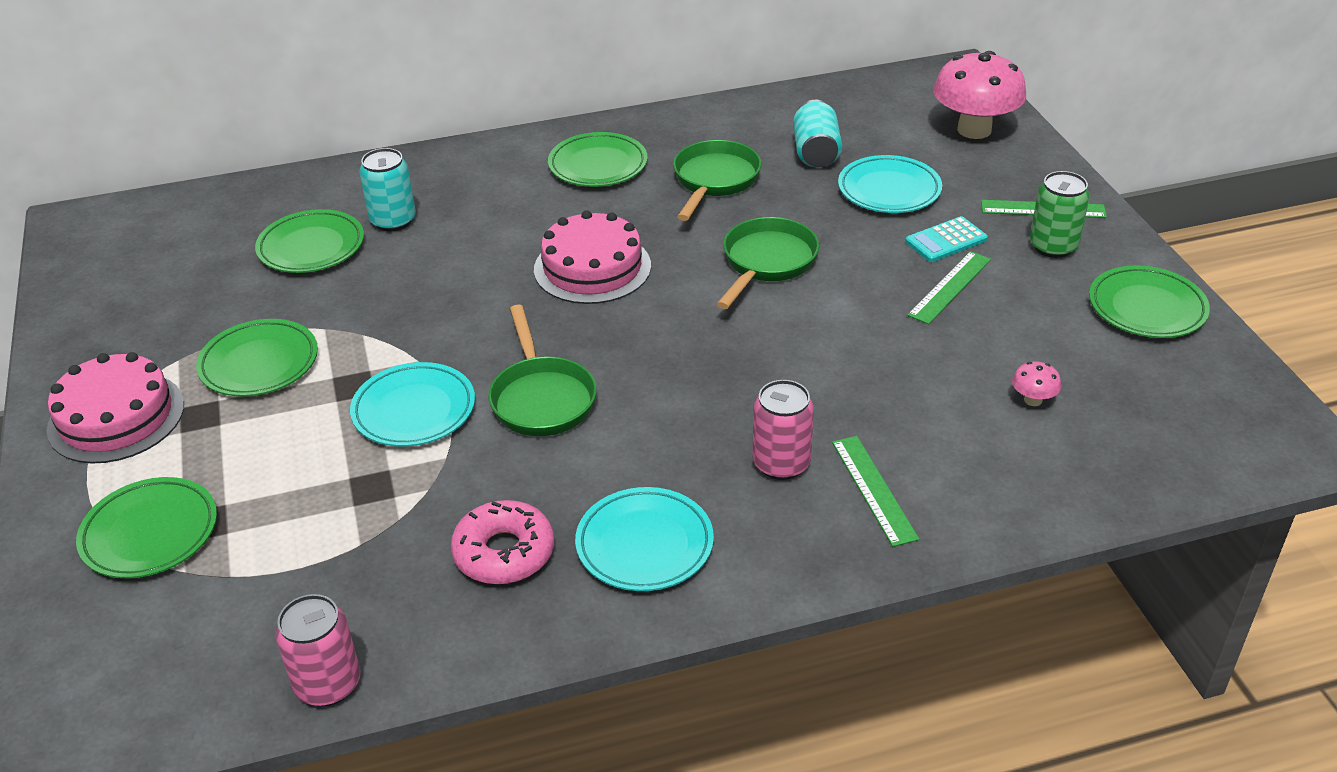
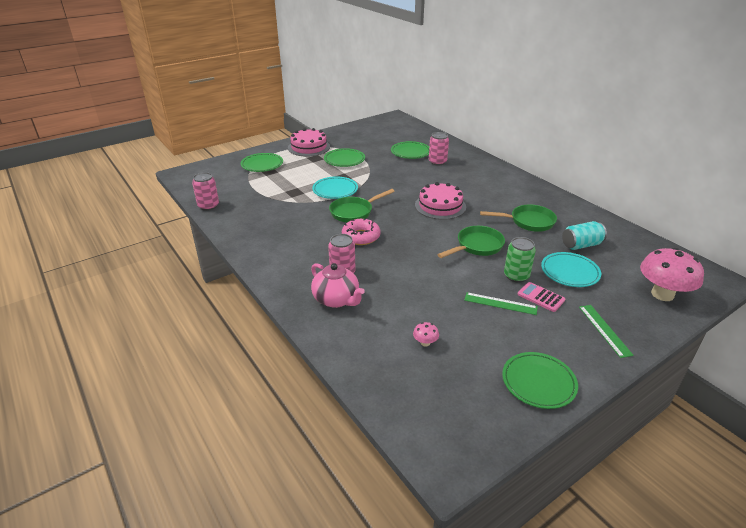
camera: 70 degrees right, 5 degrees down
turquoise can [359,148,416,231] -> pink can [429,132,449,165]
pink donut [451,500,554,584] -> pink donut moved to [342,218,380,245]
green plate [548,132,648,187] -> none
turquoise plate [575,487,714,591] -> none
green pan [717,217,819,309] -> green pan turned 45 degrees counterclockwise [437,226,505,258]
green ruler [832,436,919,547] -> pink teapot [311,263,365,308]
turquoise calculator [905,216,988,262] -> pink calculator [518,282,565,312]
green can [1030,171,1090,258] -> green can moved to [504,237,536,283]

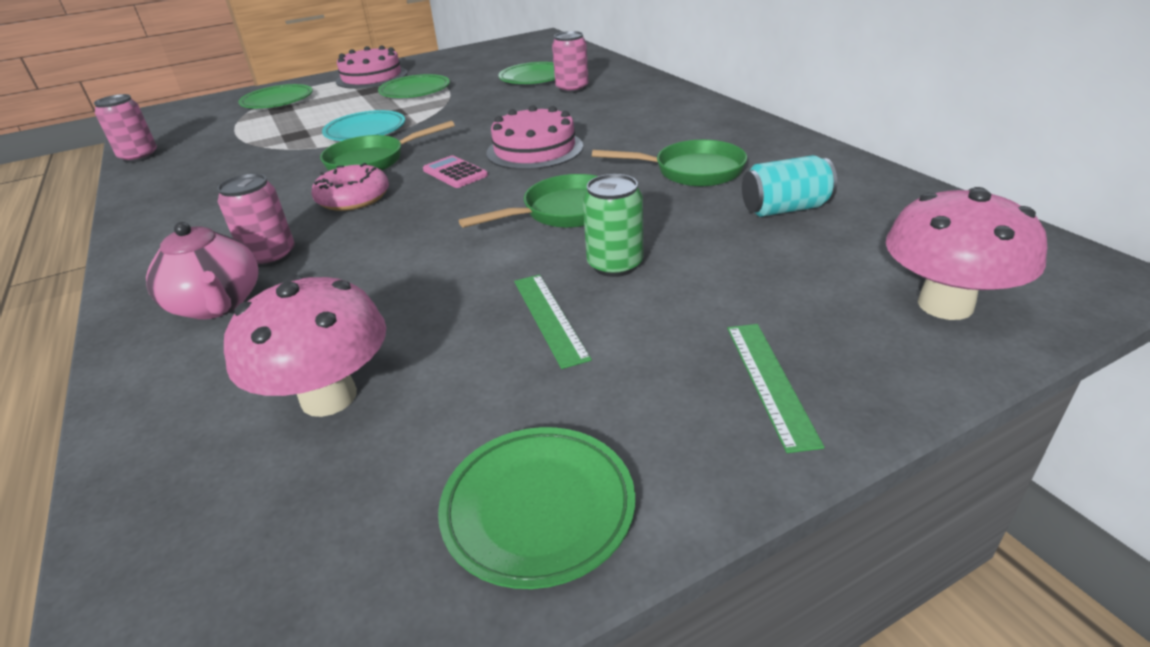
camera: 10 degrees right, 0 degrees up
pink mushroom [413,322,439,347] -> pink mushroom [224,275,386,417], size x2.41
green ruler [464,292,538,315] -> green ruler turned 45 degrees clockwise [514,275,592,369]
pink calculator [518,282,565,312] -> pink calculator moved to [423,155,488,188]
turquoise plate [541,252,601,287] -> none

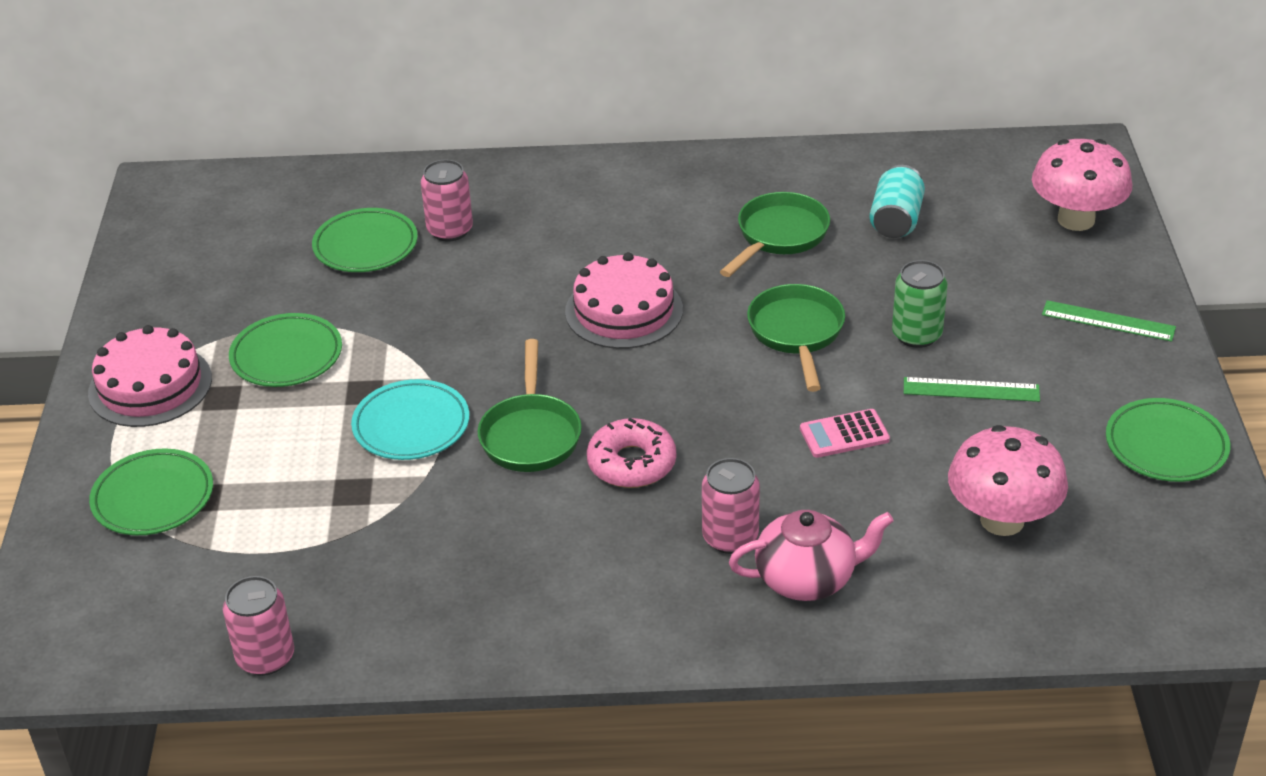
camera: 65 degrees left, 5 degrees up
pink calculator [423,155,488,188] -> pink calculator moved to [800,409,890,458]

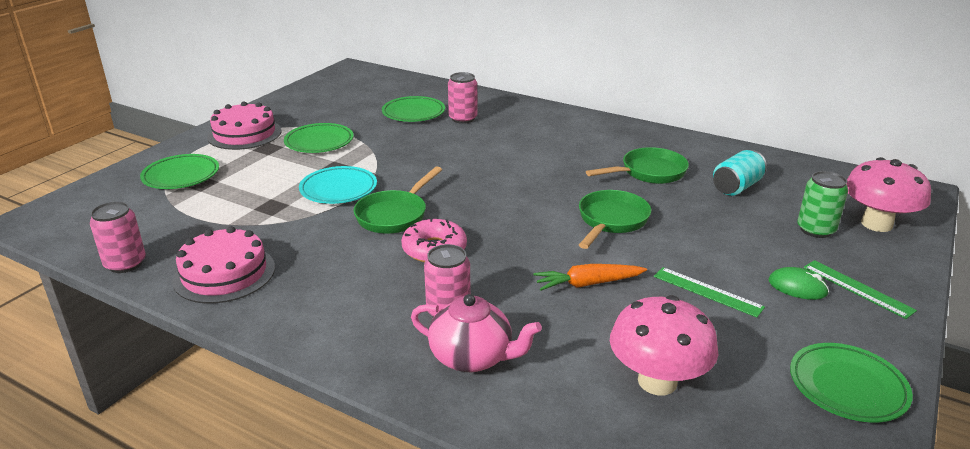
camera: 30 degrees right, 10 degrees down
pink cake [565,252,683,349] -> pink cake moved to [172,226,275,304]
pink calculator [800,409,890,458] -> orange carrot [533,264,647,291]
green can [892,260,948,348] -> green can moved to [797,171,848,238]
none -> green mouse [769,267,829,300]

